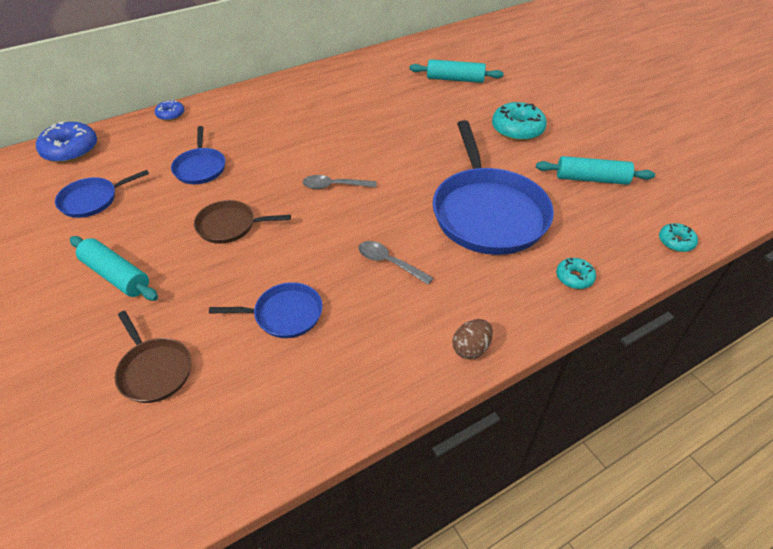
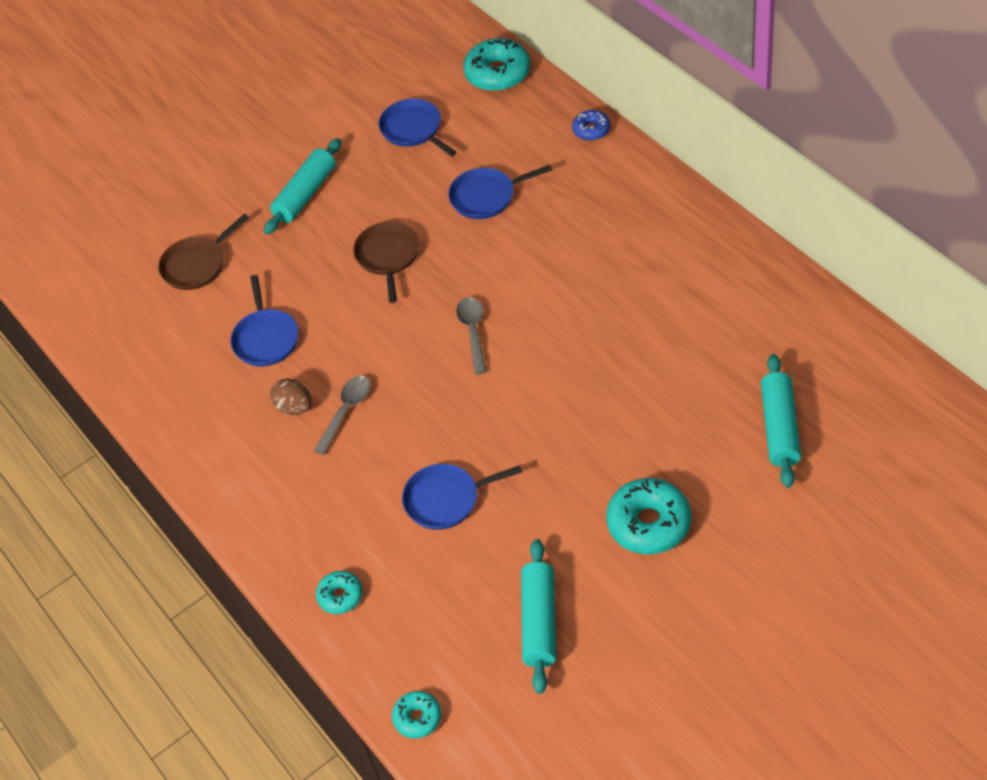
camera: 90 degrees right, 5 degrees up
blue donut [36,121,97,163] -> turquoise donut [463,38,530,91]
blue pan [433,120,554,255] -> blue pan [402,464,522,530], size x0.49
brown egg [452,319,493,359] -> brown egg moved to [270,378,312,415]

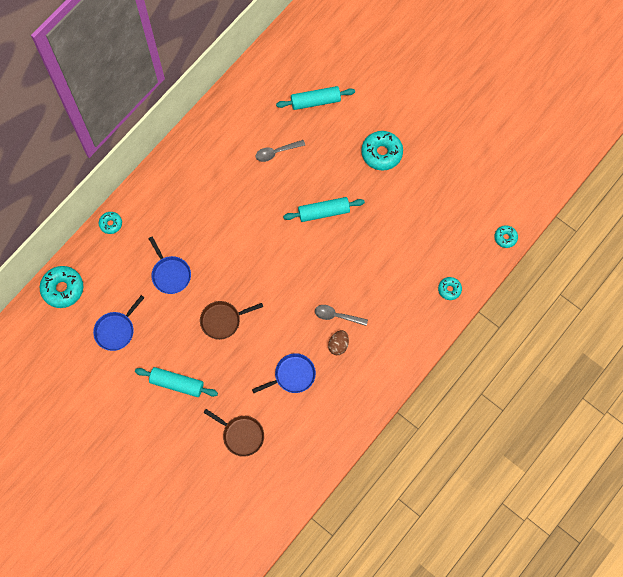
camera: 110 degrees left, 20 degrees up
blue pan [402,464,522,530] -> none
grey spoon [456,297,487,374] -> grey spoon moved to [256,140,305,162]
turquoise rolling pin [521,539,556,694] -> turquoise rolling pin moved to [283,197,365,222]
blue donut [572,110,611,141] -> turquoise donut [99,212,122,234]

